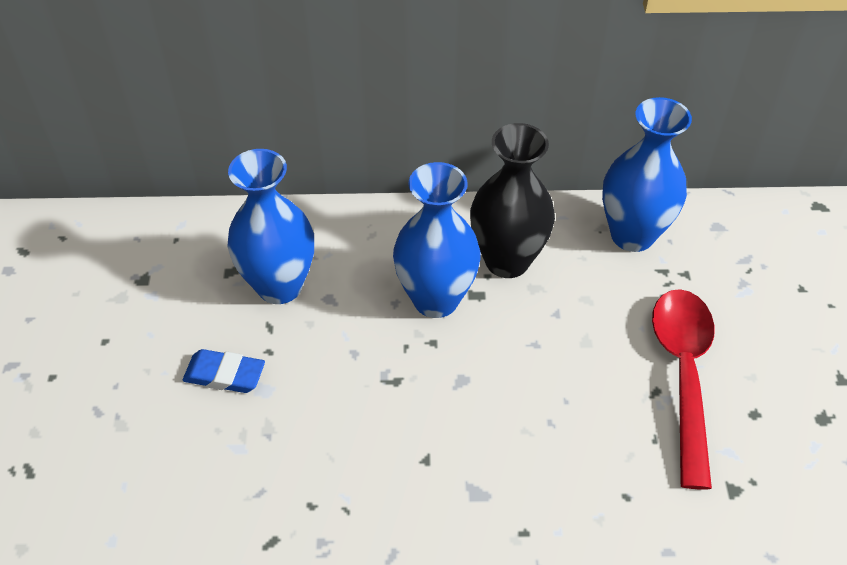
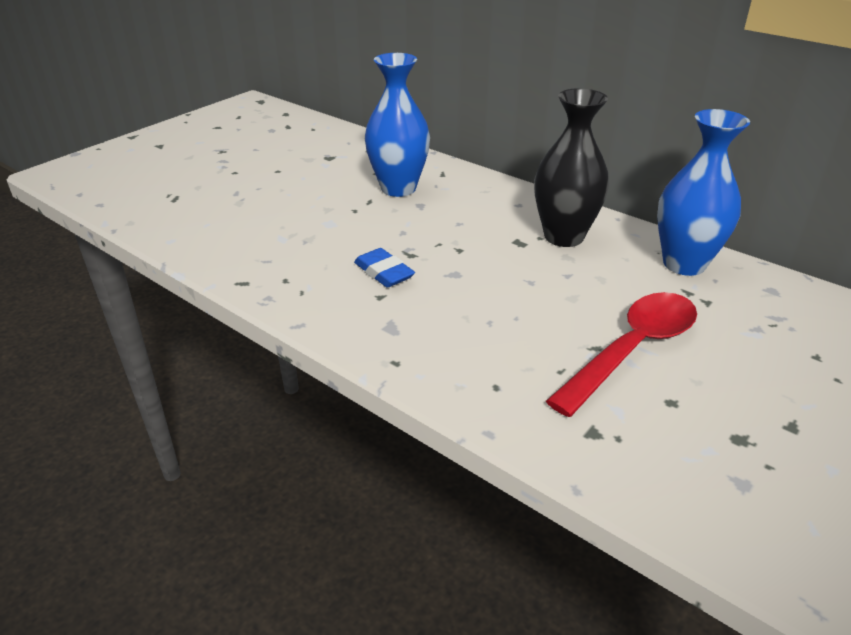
camera: 40 degrees right, 15 degrees down
blue eraser [183,349,265,393] -> blue eraser moved to [354,248,415,288]
blue vase [393,162,481,318] -> none

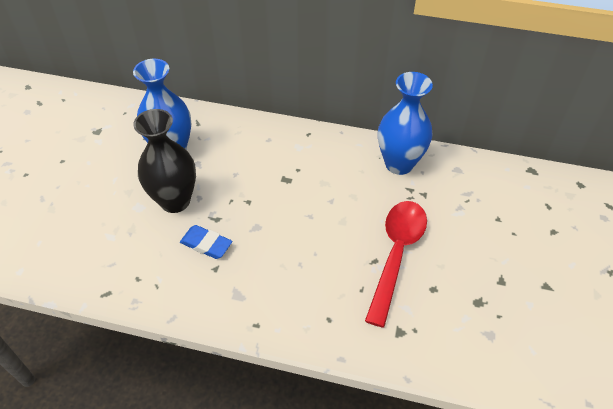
camera: 25 degrees left, 15 degrees up
black vase [534,88,609,247] -> black vase moved to [133,109,196,213]

